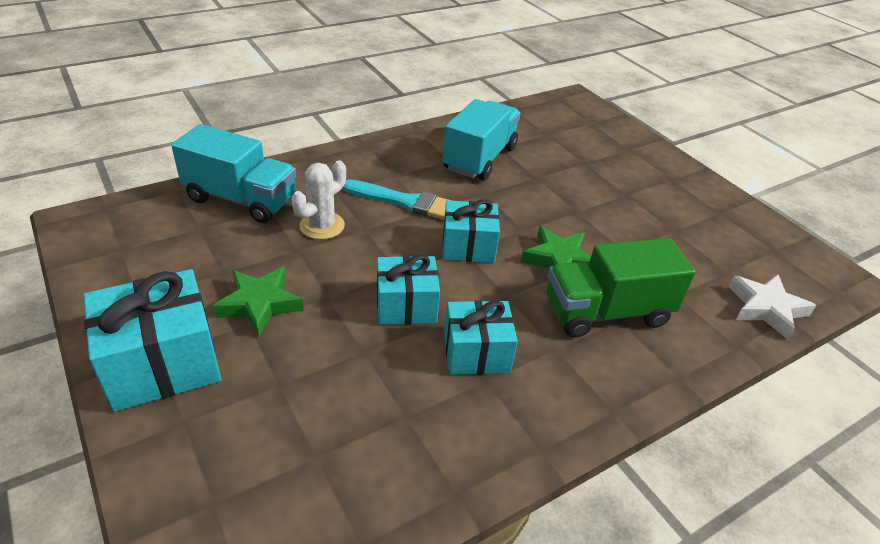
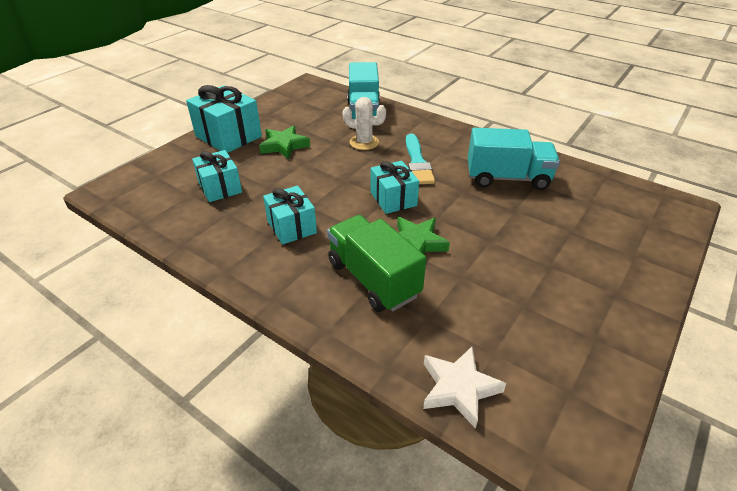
camera: 70 degrees right, 0 degrees up
turquoise gift [377,255,440,325] -> turquoise gift moved to [192,150,242,202]

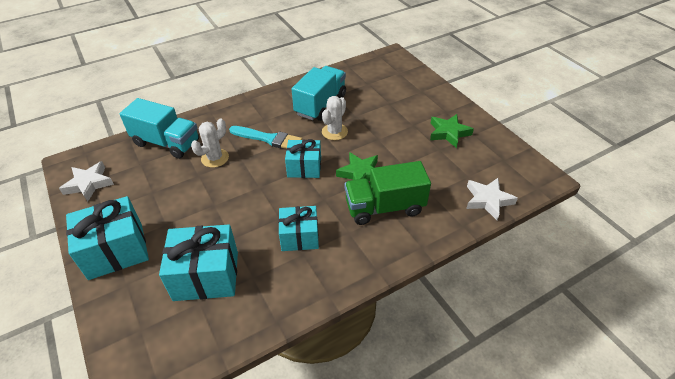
camera: 65 degrees left, 5 degrees up
turquoise gift [192,150,242,202] -> turquoise gift [159,225,238,301], size x1.54
green star [259,125,310,159] -> green star moved to [430,114,474,148]
none -> white star [59,161,114,202]
none -> white cactus [322,96,348,140]

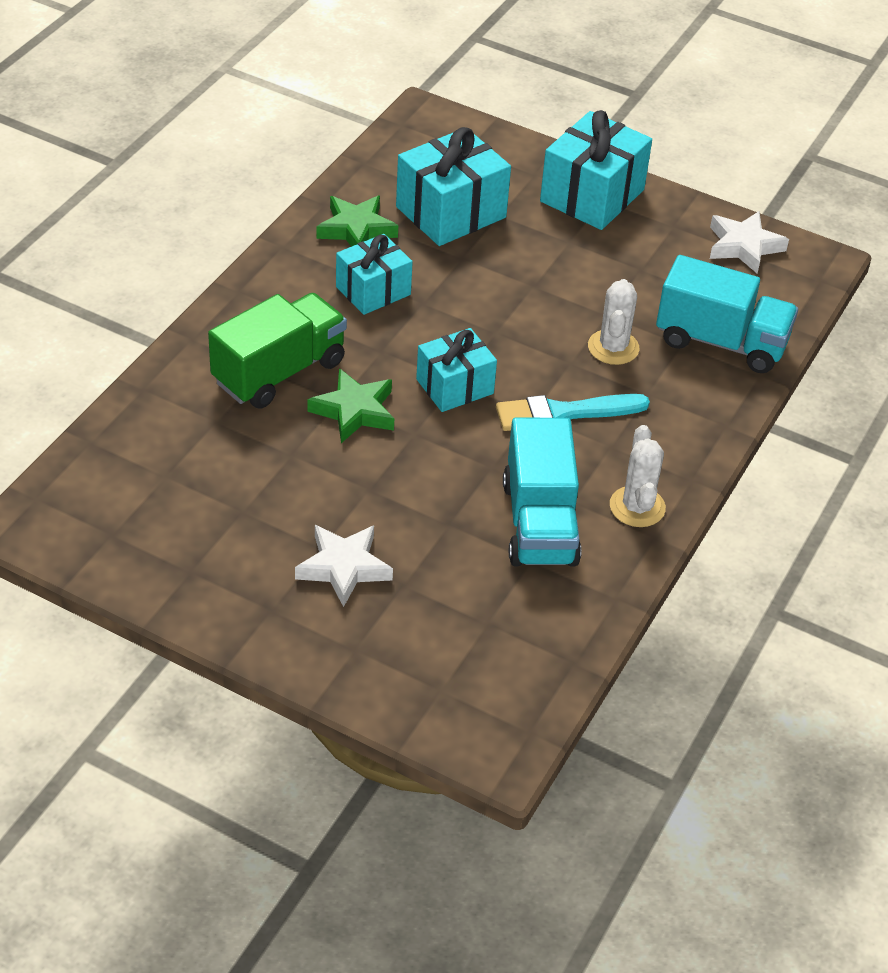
camera: 145 degrees right, 0 degrees up
turquoise truck [119,98,199,159] -> turquoise truck turned 150 degrees counterclockwise [656,255,798,373]
white cactus [322,96,348,140] -> white cactus moved to [610,425,666,527]
green star [430,114,474,148] -> green star moved to [317,196,398,247]
white star [466,178,518,220] -> white star moved to [295,525,393,607]

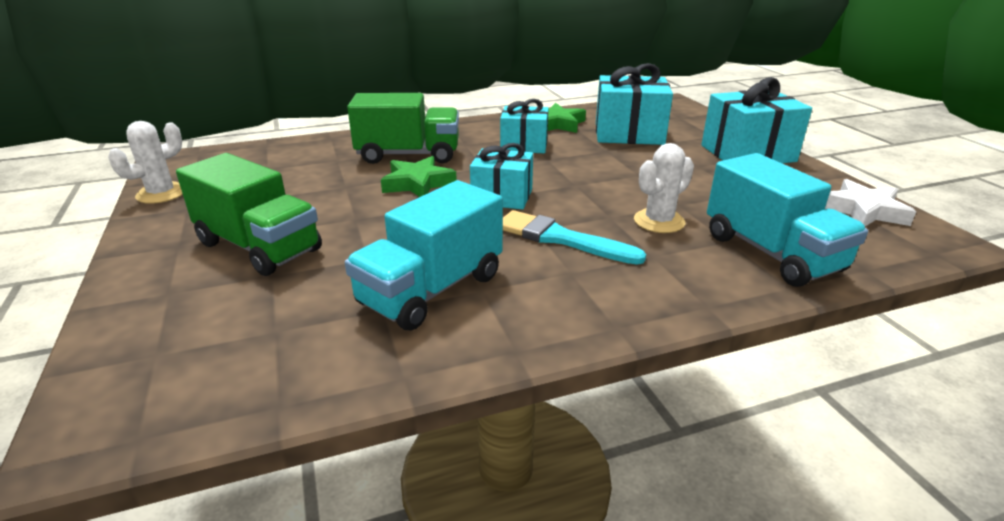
camera: 45 degrees right, 15 degrees down
white star [295,525,393,607] -> green truck [176,153,322,276]
white cactus [610,425,666,527] -> white cactus moved to [108,121,183,204]

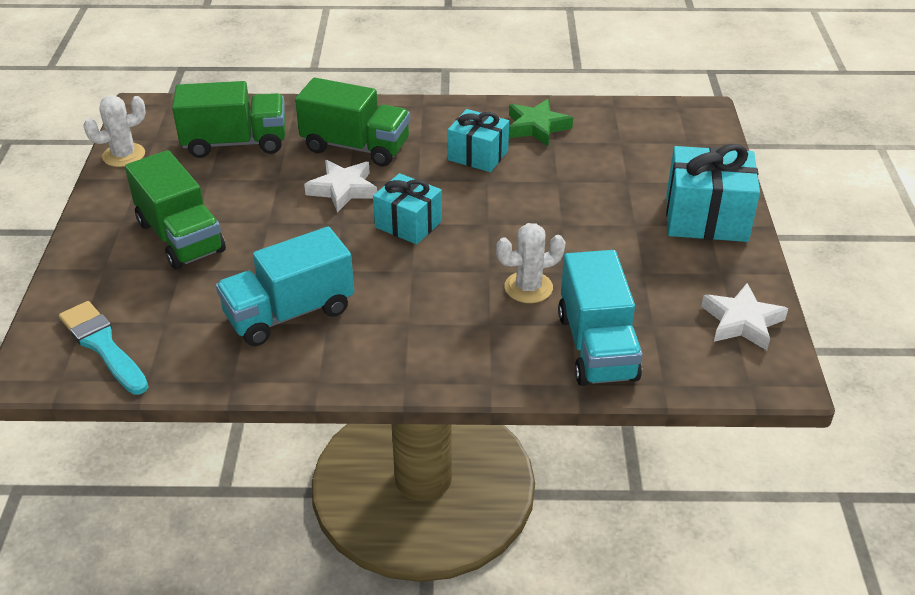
camera: 20 degrees right, 10 degrees up
green star [381,156,457,197] -> white star [304,160,377,213]
turquoise brush [503,210,646,265] -> turquoise brush moved to [59,301,148,395]
turquoise gift [596,63,673,145] -> none
none -> green truck [172,81,285,158]

